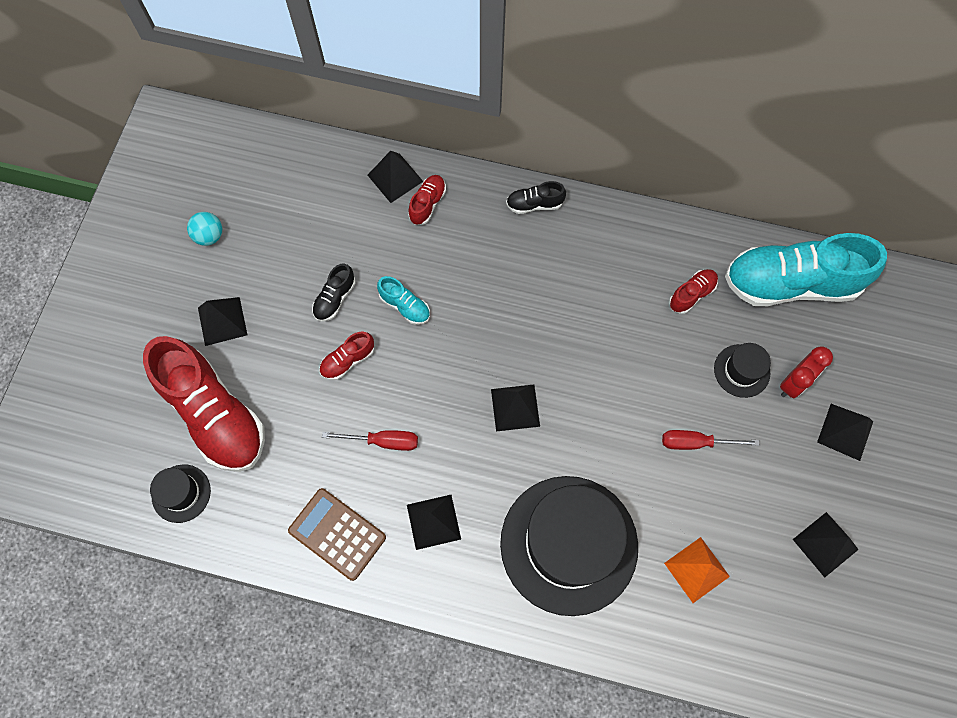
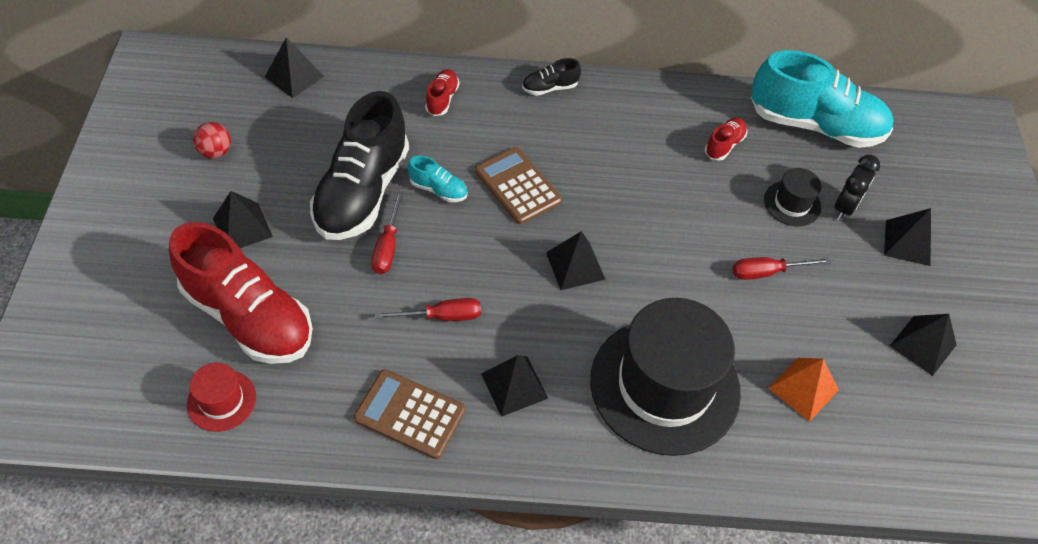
camera: 15 degrees left, 15 degrees down
black hat [150,464,211,523] -> red hat [187,363,256,432]
turquoise ball [187,212,222,246] -> red ball [193,122,231,159]
black shoe [312,263,356,321] -> black shoe [310,91,409,240], size x2.35
red shoe [319,332,374,380] -> red screwdriver [371,191,403,274]
black pyramid [368,150,423,203] -> black pyramid moved to [265,37,324,98]
turquoise shoe [725,233,887,306] -> turquoise shoe turned 150 degrees counterclockwise [751,50,893,148]
red clock [780,346,833,398] -> black clock [834,155,880,220]
none -> brown calculator [475,147,562,224]

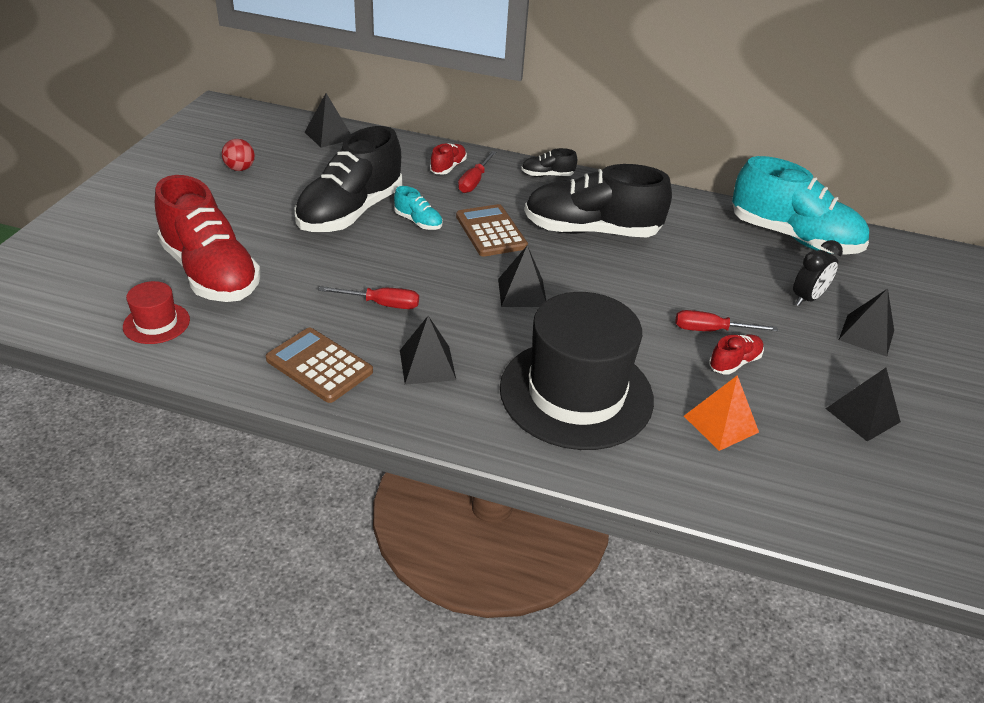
camera: 15 degrees right, 15 degrees down
black pyramid [213,191,273,248] -> none
red screwdriver [371,191,403,274] -> red screwdriver moved to [458,151,496,193]
red shoe [705,118,747,161] -> red shoe moved to [709,335,764,375]
black hat [764,168,821,226] -> none
none -> black shoe [525,164,672,237]

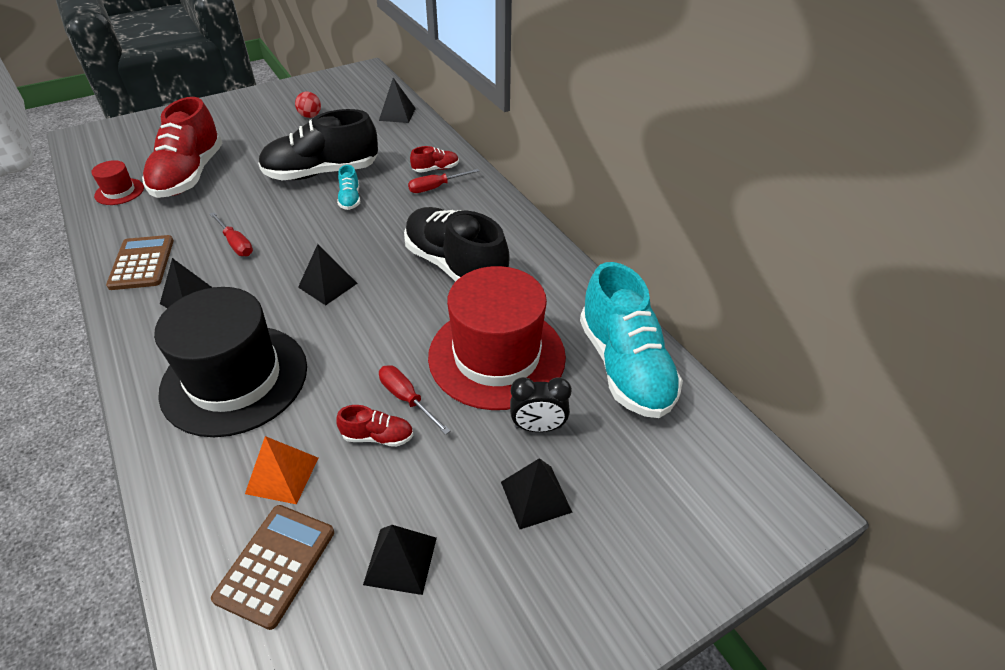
camera: 45 degrees right, 5 degrees up
brown calculator [456,204,528,257] -> brown calculator moved to [211,505,334,630]
black shoe [521,148,577,177] -> none
none -> red hat [428,266,566,410]

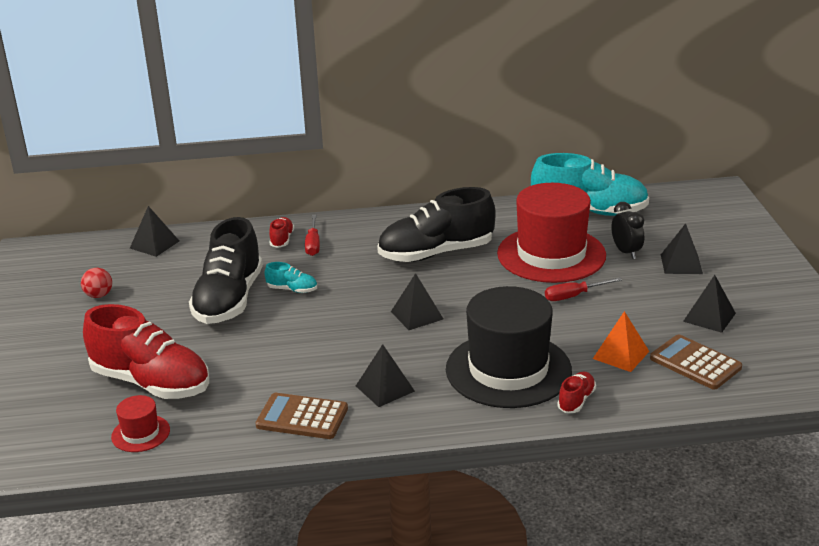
camera: 65 degrees left, 15 degrees down
red screwdriver [210,212,253,256] -> none
red shoe [336,405,413,447] -> red shoe moved to [557,372,596,413]
black clock [510,377,572,432] -> black clock turned 45 degrees counterclockwise [611,202,644,259]

